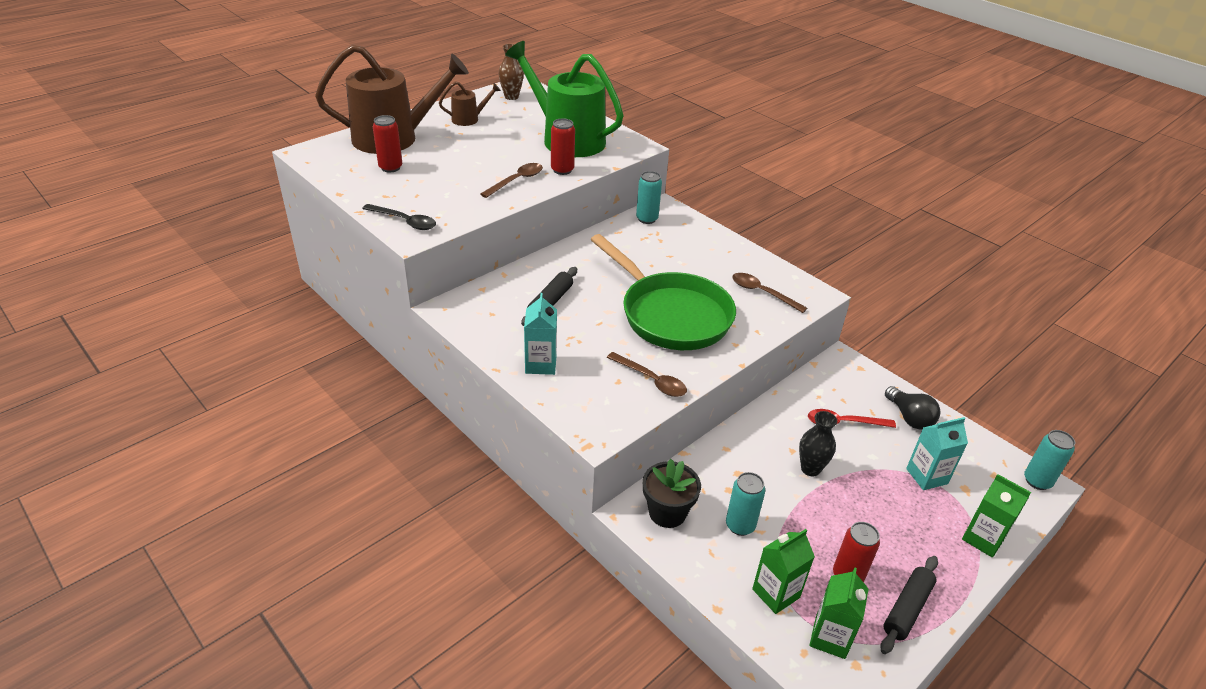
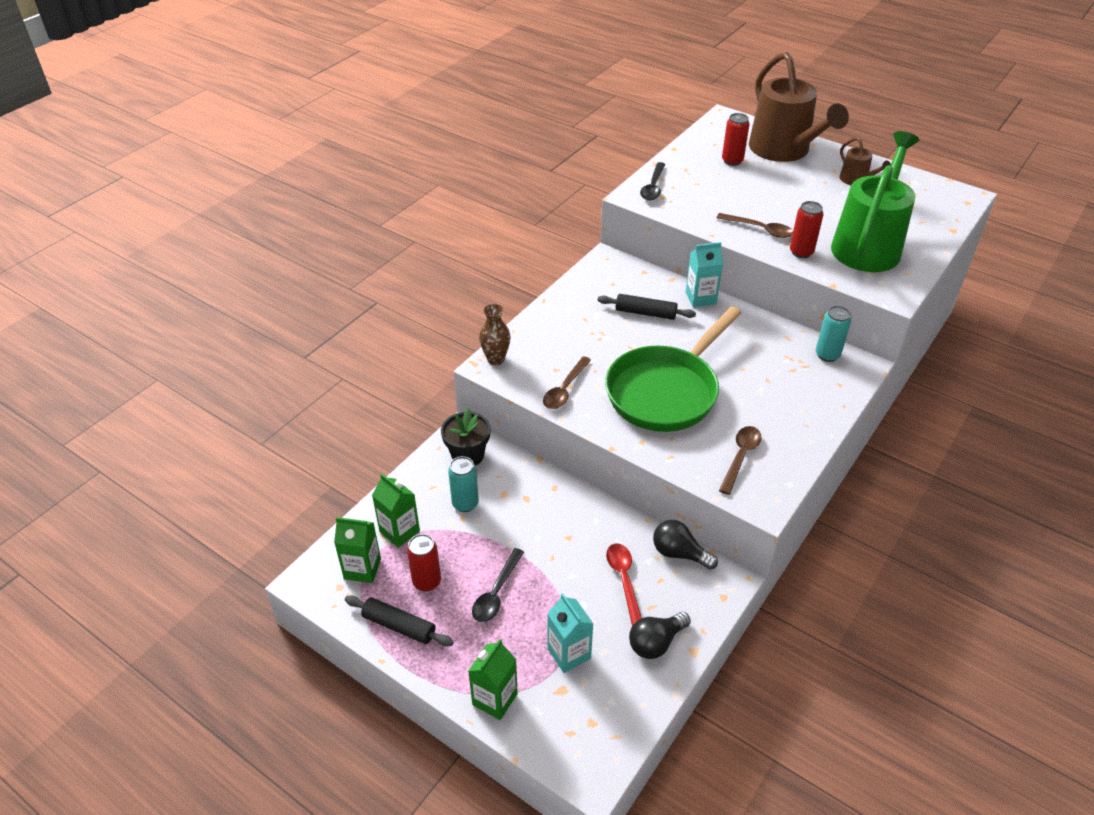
camera: 80 degrees right, 5 degrees up
brown vase [498,44,524,100] -> brown vase moved to [479,304,511,365]
turquoise carton [524,293,557,375] -> turquoise carton moved to [686,242,723,307]
black vase [799,411,837,477] -> none
turquoise can [1024,430,1075,490] -> none
none -> black spoon [472,548,524,622]
none -> black light bulb [653,520,718,570]

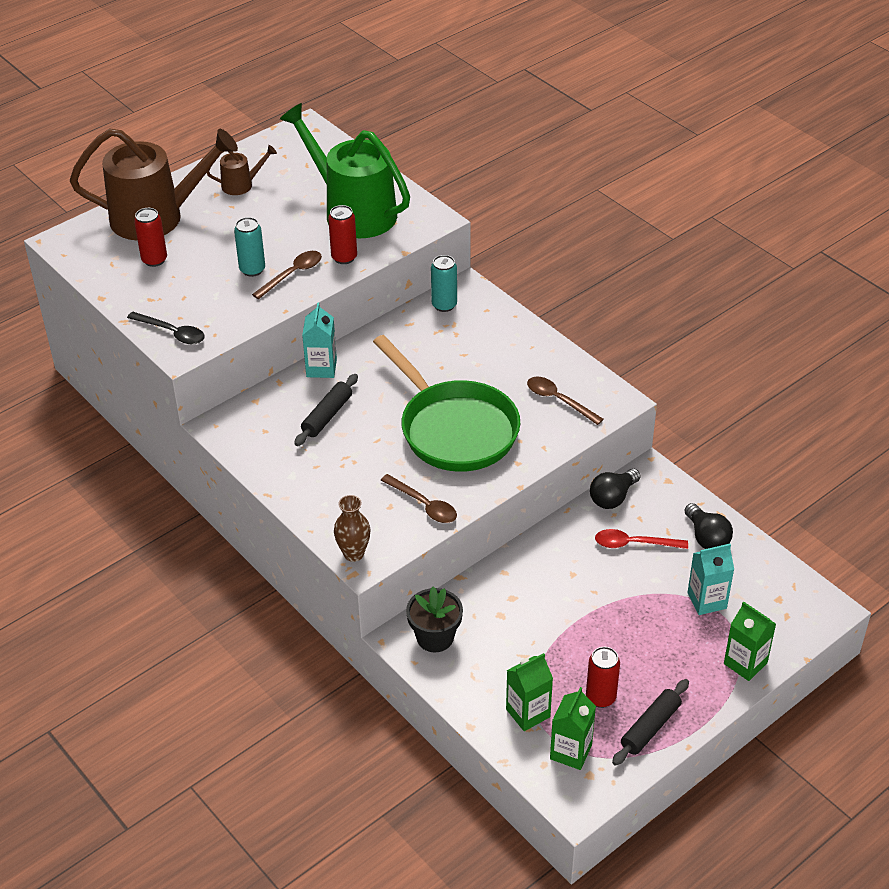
camera: 75 degrees left, 0 degrees up
turquoise can [448,456,479,512] -> turquoise can moved to [234,217,265,277]
black spoon [472,548,524,622] -> none

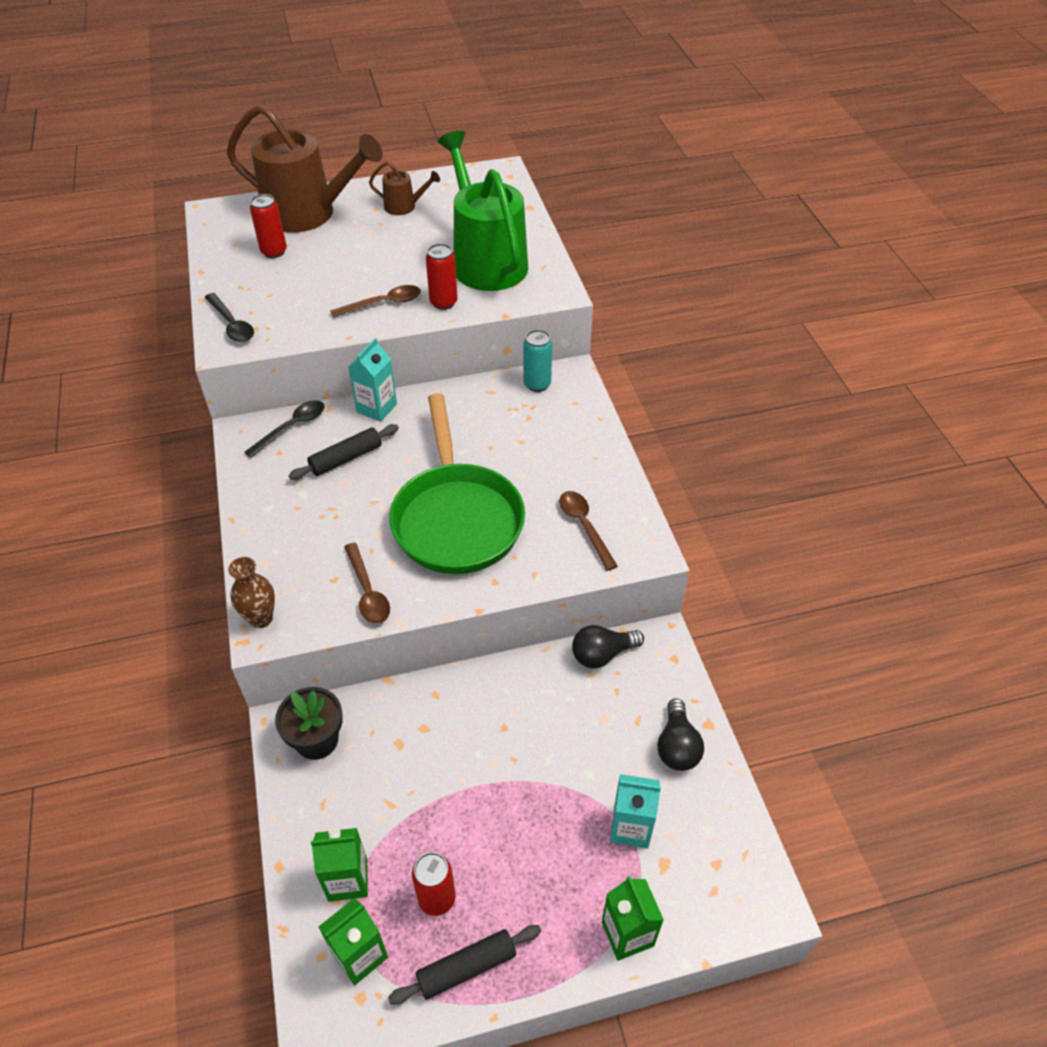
camera: 25 degrees right, 5 degrees up
turquoise can [234,217,265,277] -> none
red spoon [595,529,688,549] -> none
none -> black spoon [245,400,324,458]

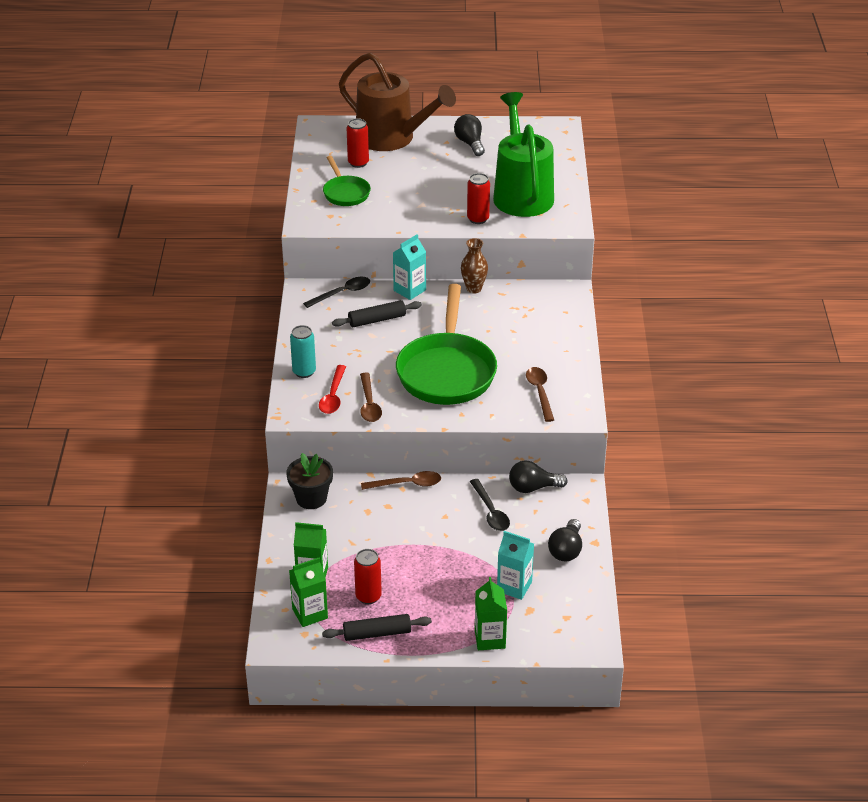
camera: 15 degrees right, 10 degrees down
black spoon [205,293,254,342] -> black spoon moved to [470,479,510,531]
brown vase [228,557,275,628] -> brown vase moved to [461,238,488,294]
brown spoon [330,285,421,318] -> brown spoon moved to [361,471,441,490]
brown watering can [369,161,440,215] -> black light bulb [454,114,485,156]
turquoise can [523,330,552,392] -> turquoise can moved to [290,325,316,378]
none -> red spoon [319,365,346,414]
none -> green pan [323,156,371,206]

